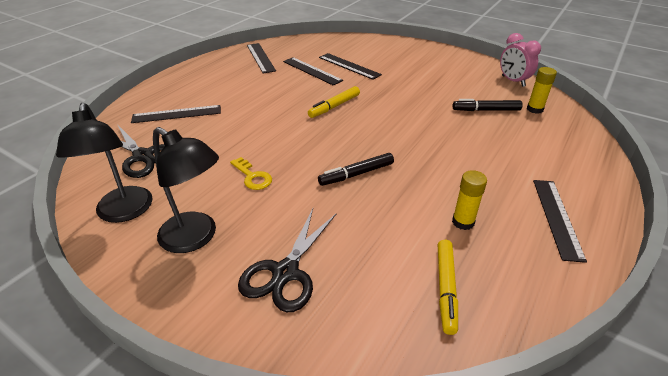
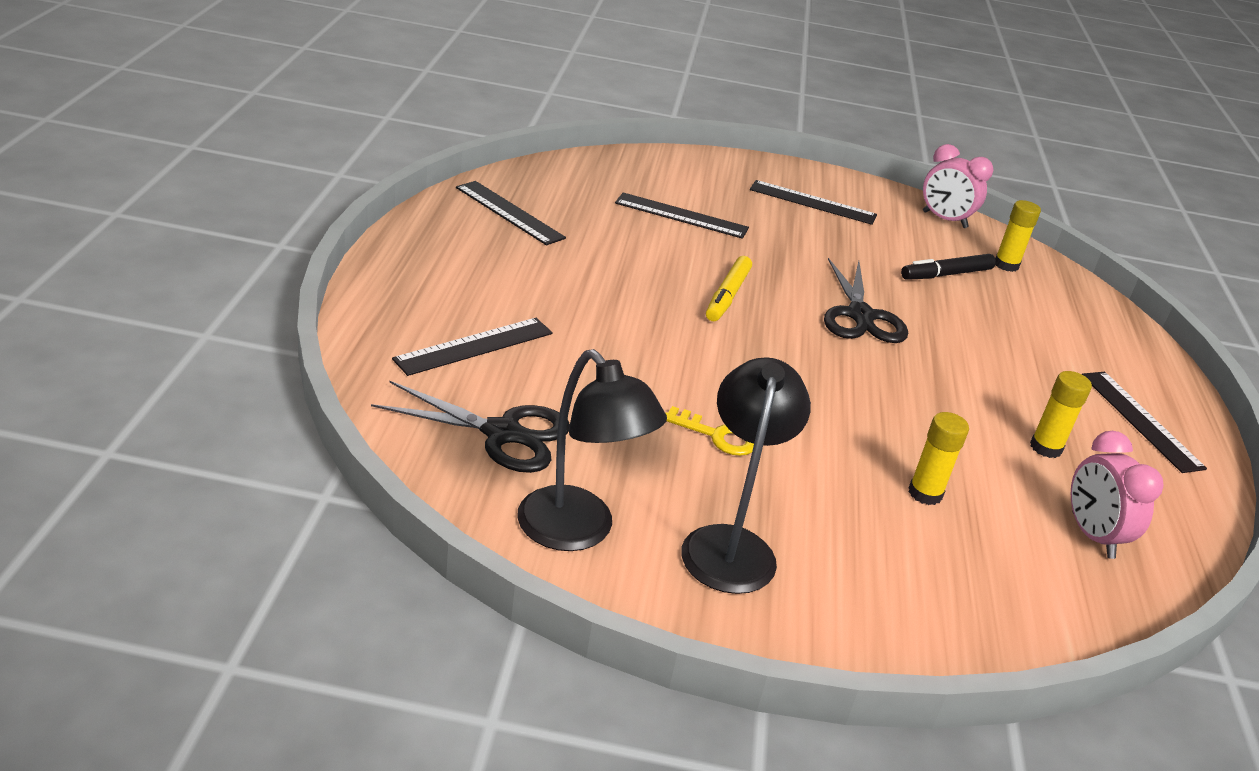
camera: 30 degrees left, 5 degrees down
black lamp [153,127,219,253] -> black lamp turned 90 degrees counterclockwise [681,357,811,594]
black scissors [238,209,336,312] -> black scissors moved to [824,258,908,343]
black ruler [283,57,343,85] -> black ruler moved to [750,180,877,225]
black marker [318,153,394,186] -> none
yellow marker [437,240,458,335] -> pink clock [1071,431,1163,559]
none -> yellow glue stick [909,412,969,505]

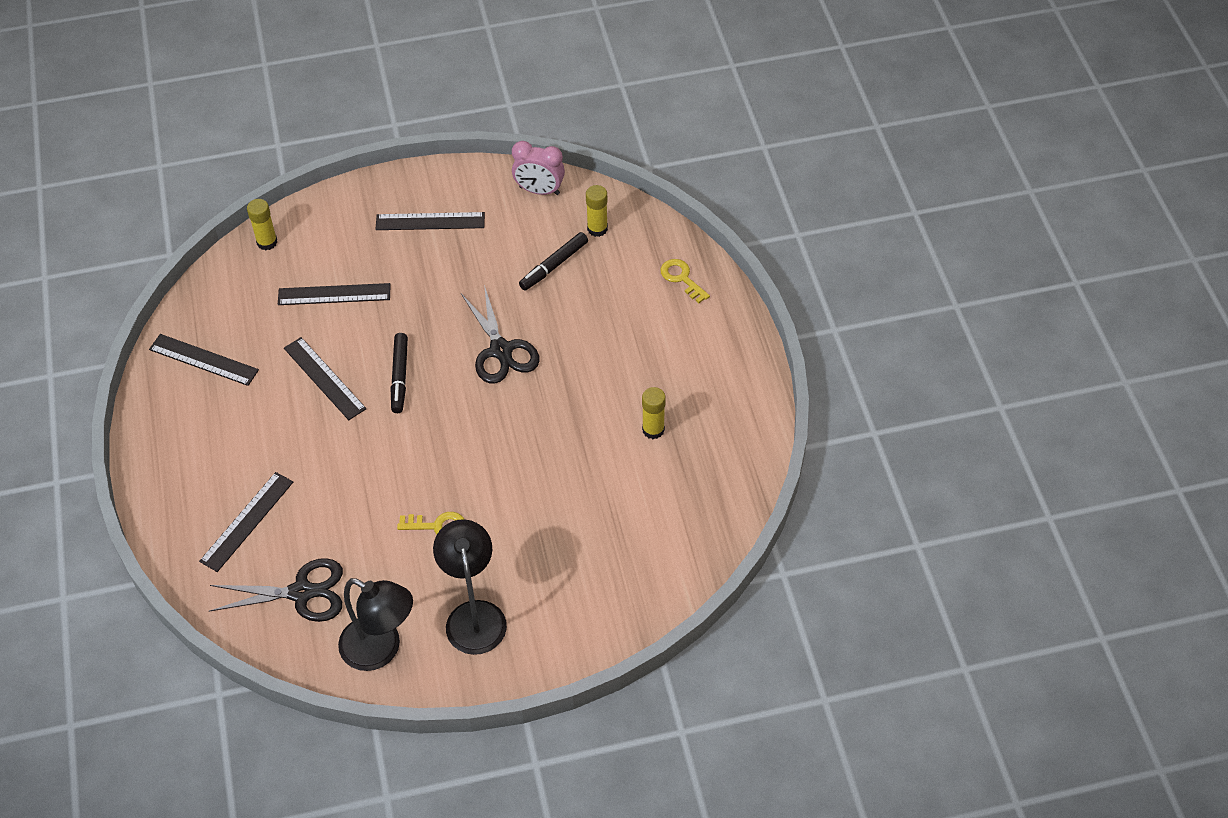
camera: 15 degrees left, 20 degrees up
yellow marker [706,256,752,321] -> black marker [390,333,408,413]
yellow glue stick [909,412,969,505] -> yellow glue stick moved to [247,199,277,250]
pink clock [1071,431,1163,559] -> none
black ruler [1082,372,1207,473] -> black ruler moved to [284,337,366,420]
none -> yellow key [660,259,710,303]

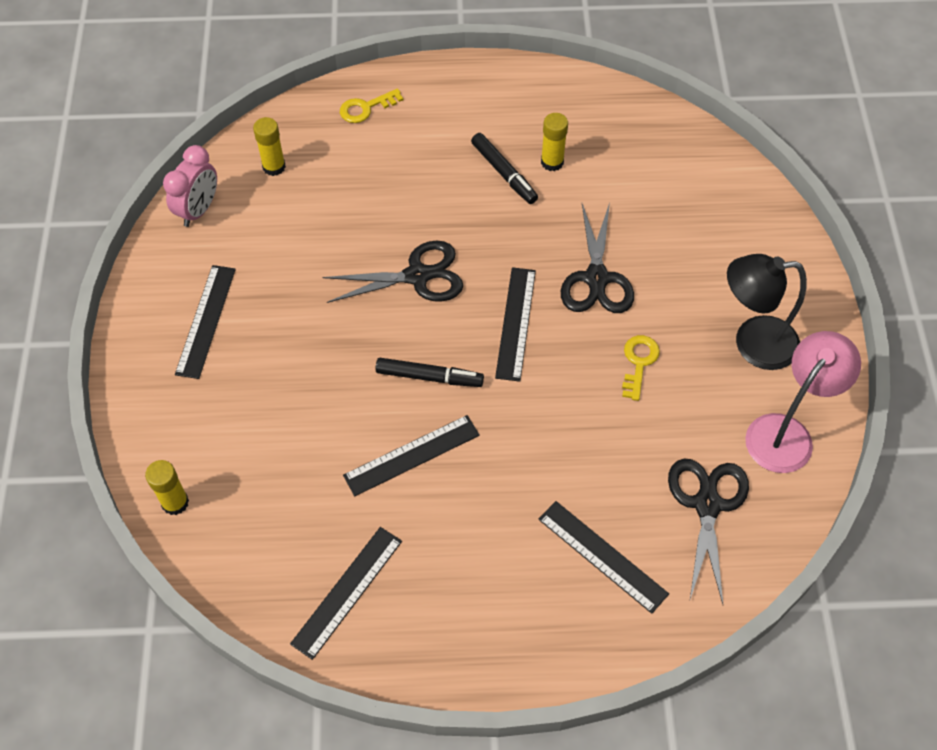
camera: 80 degrees left, 5 degrees up
black ruler [278,283,391,305] -> black ruler moved to [495,267,536,382]
black lamp [338,578,413,671] -> pink lamp [745,331,861,473]
black marker [519,232,588,290] -> black marker moved to [471,133,538,204]
none -> black scissors [561,202,634,313]

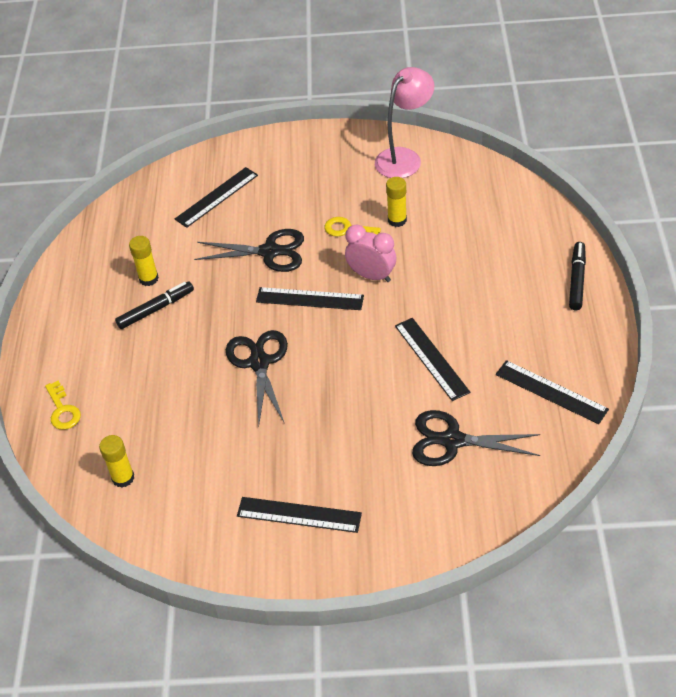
camera: 85 degrees left, 10 degrees down
yellow glue stick [145,460,189,515] -> yellow glue stick moved to [386,177,407,227]
pink clock [163,145,217,227] -> pink clock moved to [345,224,396,282]
black marker [375,358,484,387] -> black marker moved to [569,242,586,310]
black ruler [538,501,669,614] -> black ruler moved to [175,167,258,228]
black scissors [668,459,749,604] -> black scissors moved to [412,410,541,466]
black lamp [727,254,807,370] -> none
pink lamp [745,331,861,473] -> pink lamp turned 90 degrees clockwise [375,67,434,178]

